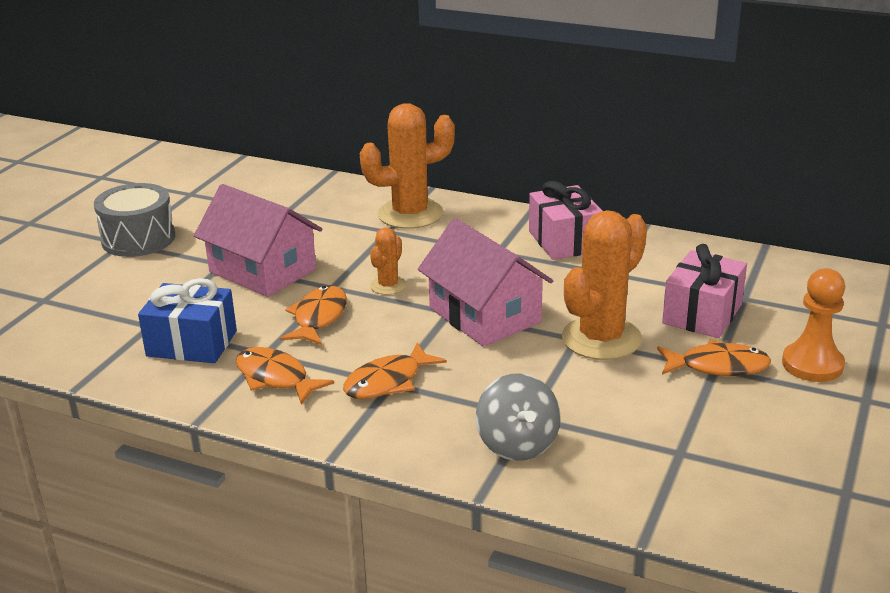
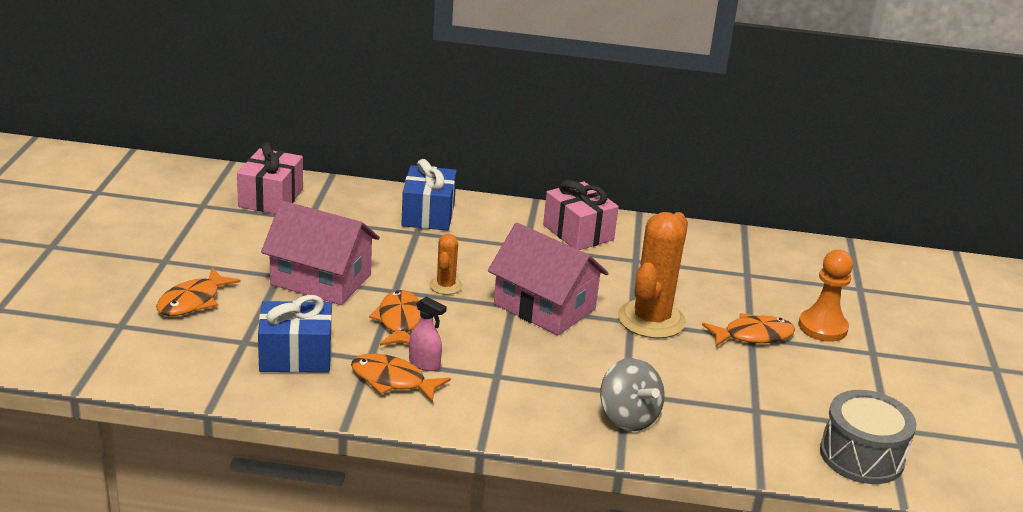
camera: 20 degrees left, 0 degrees up
grey drum [94,183,175,257] -> grey drum moved to [820,390,916,484]
orange fish [343,342,447,399] -> orange fish moved to [156,268,241,316]
orange cactus [360,103,455,229] -> blue gift [401,159,457,231]
pink gift [662,244,747,338] -> pink gift moved to [237,142,303,214]
none -> pink spray bottle [409,296,447,371]

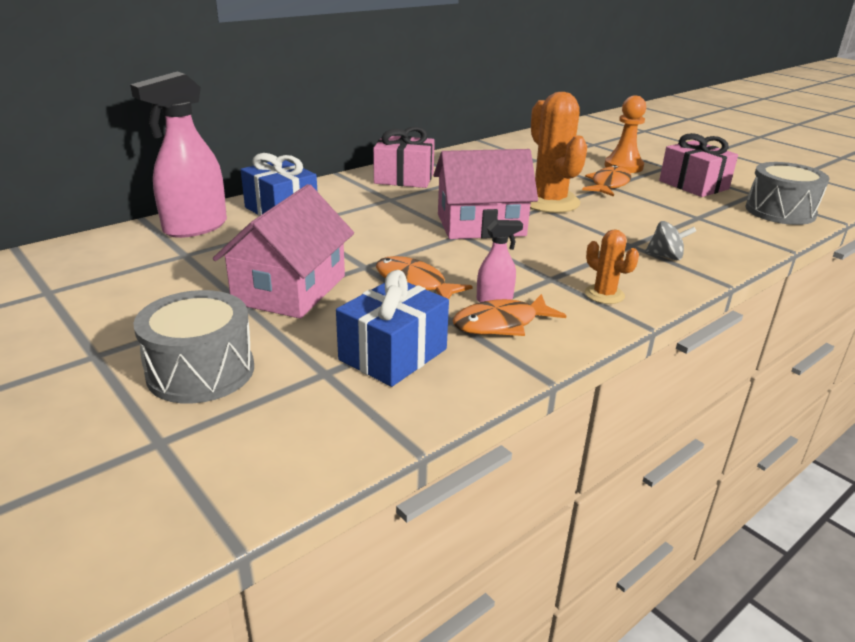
camera: 45 degrees left, 0 degrees up
orange fish [156,268,241,316] -> grey drum [133,290,254,404]
pink gift [237,142,303,214] -> pink gift moved to [659,133,738,197]
pink house [261,201,380,305] -> pink house turned 45 degrees counterclockwise [213,184,354,319]
orange cactus [429,234,463,295] -> orange cactus moved to [585,229,639,304]
grey spinning top [600,358,665,431] -> grey spinning top [645,221,696,260], size x0.64
none -> pink spray bottle [130,71,227,238]

